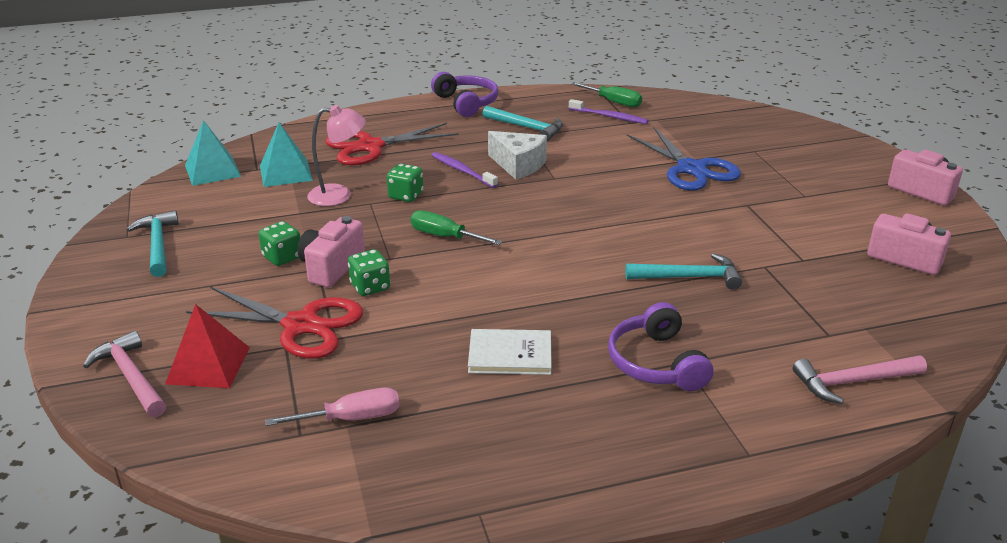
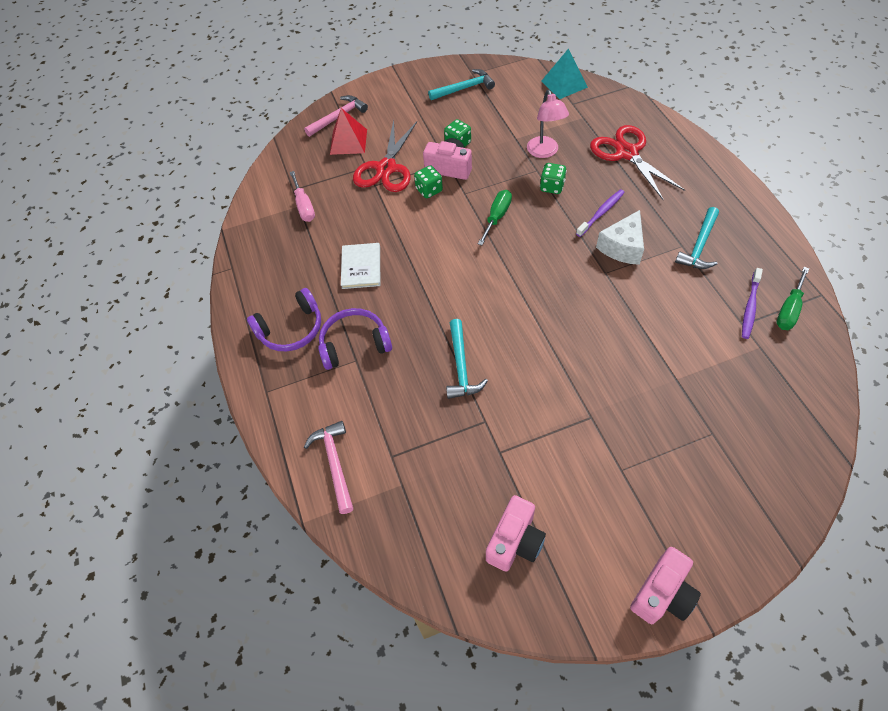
camera: 90 degrees right, 25 degrees up
turquoise pyramid [260,123,313,187] -> none
purple headphones [431,72,499,117] -> purple headphones moved to [247,288,321,351]
blue scissors [627,126,741,191] -> none

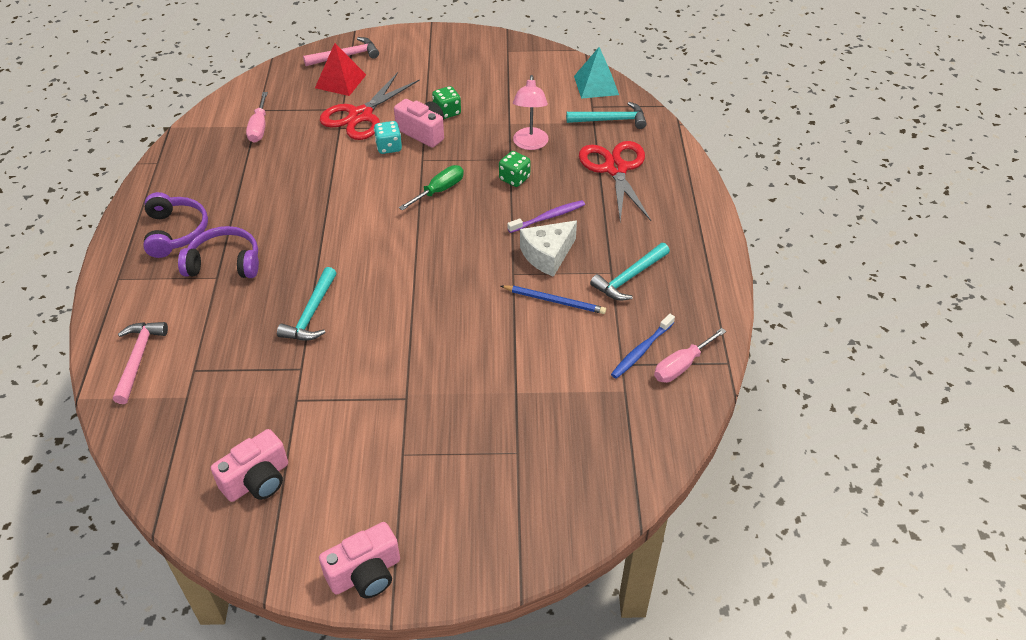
camera: 15 degrees right, 10 degrees down
purple headphones [247,288,321,351] -> purple headphones turned 90 degrees counterclockwise [143,192,208,258]
white book [341,243,380,289] -> none
green dice [414,165,443,198] -> turquoise dice [374,121,402,154]
turquoise hammer [428,69,495,100] -> turquoise hammer moved to [566,102,647,129]
purple toothbrush [742,268,763,339] -> blue toothbrush [611,314,675,379]
green screwdriver [776,267,809,330] -> pink screwdriver [654,328,726,383]
none -> blue pencil [501,285,606,314]

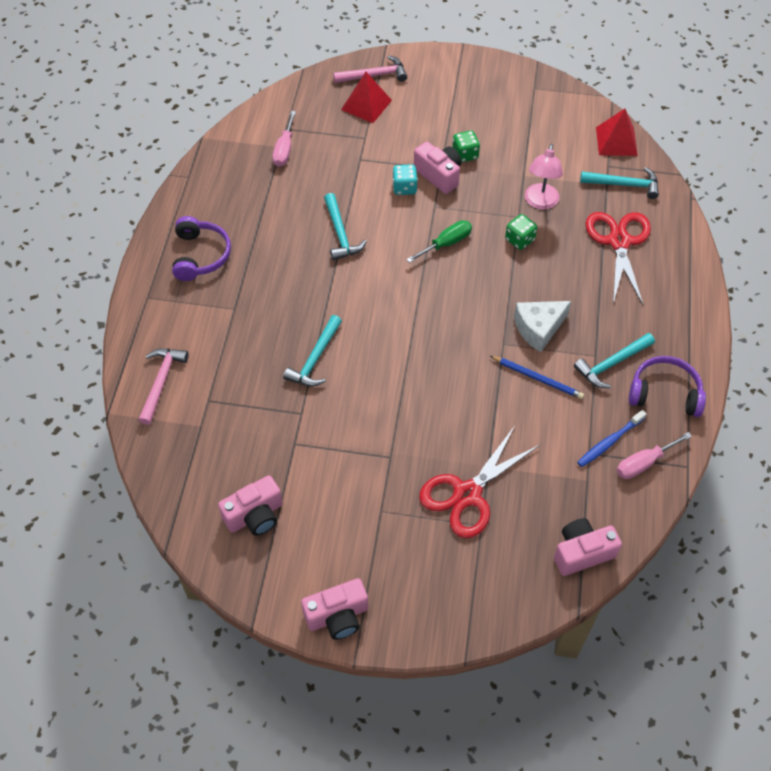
camera: 10 degrees right, 10 degrees up
purple headphones [178,226,259,278] -> purple headphones moved to [629,356,706,417]
red scissors [320,72,419,140] -> red scissors moved to [419,426,540,538]
purple toothbrush [507,200,585,233] -> none
turquoise pyramid [574,47,619,99] -> red pyramid [596,109,638,156]
none -> turquoise hammer [324,193,367,260]
none -> pink camera [554,518,622,576]

